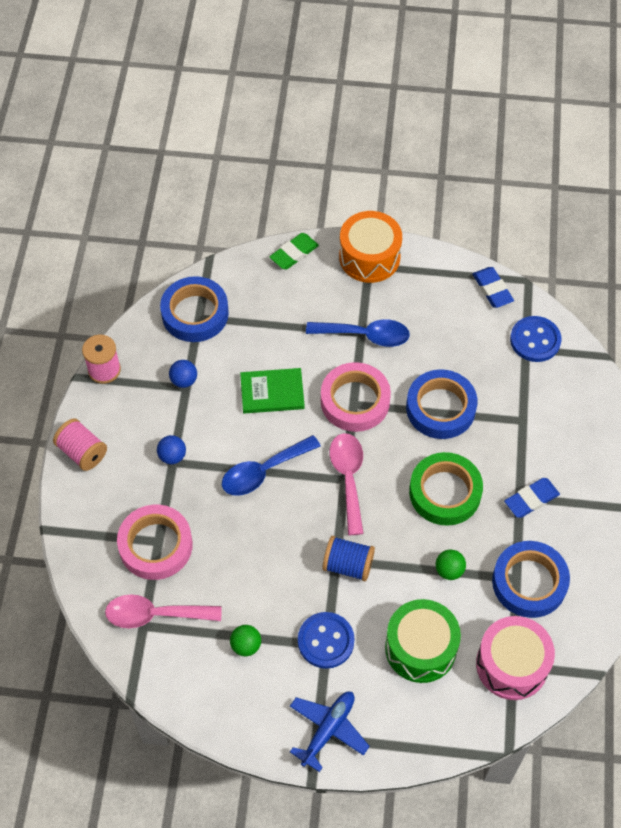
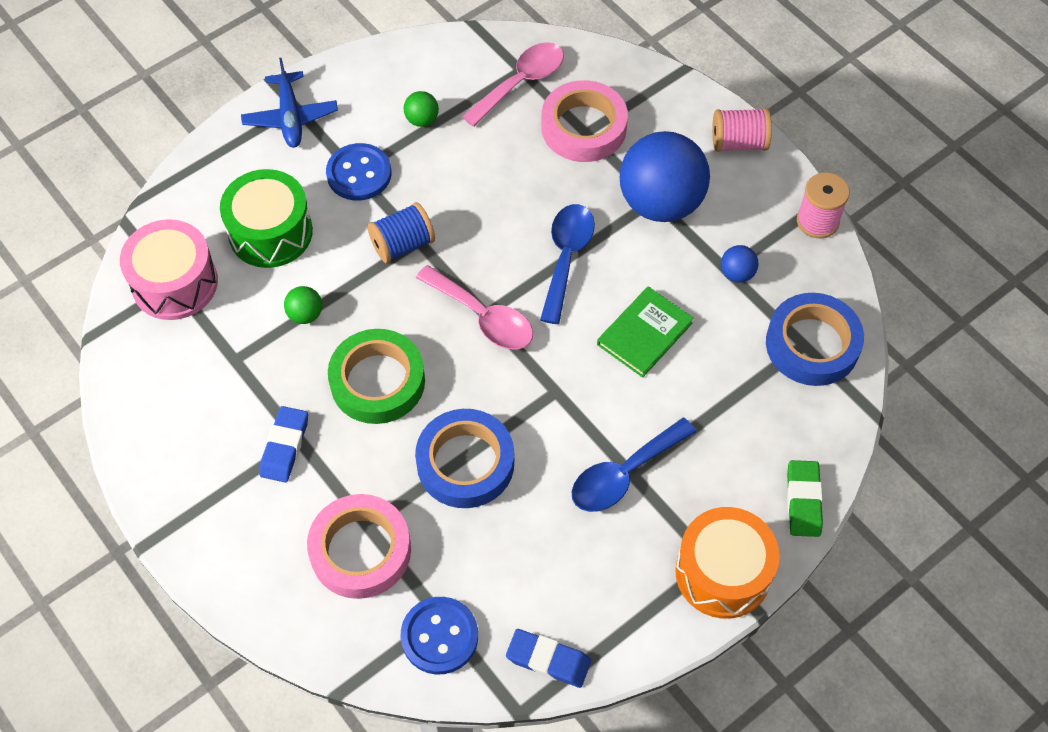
camera: 135 degrees right, 0 degrees up
blue ball [157,435,186,464] -> blue ball [620,131,710,222], size x2.44
pink tape [321,362,391,432] -> pink tape moved to [307,494,411,599]
blue tape [492,541,570,618] -> none

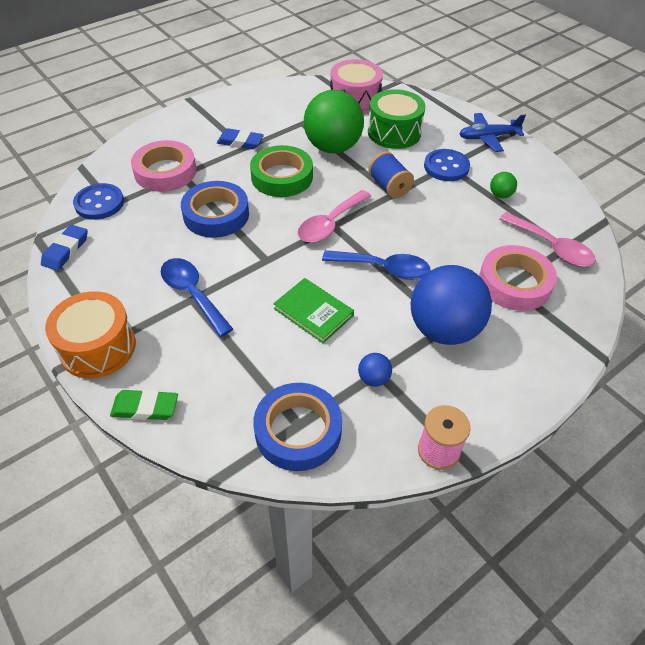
camera: 90 degrees right, 10 degrees down
green ball [284,286,322,324] -> green ball [304,90,364,153], size x2.44
pink spool [712,108,772,152] -> none

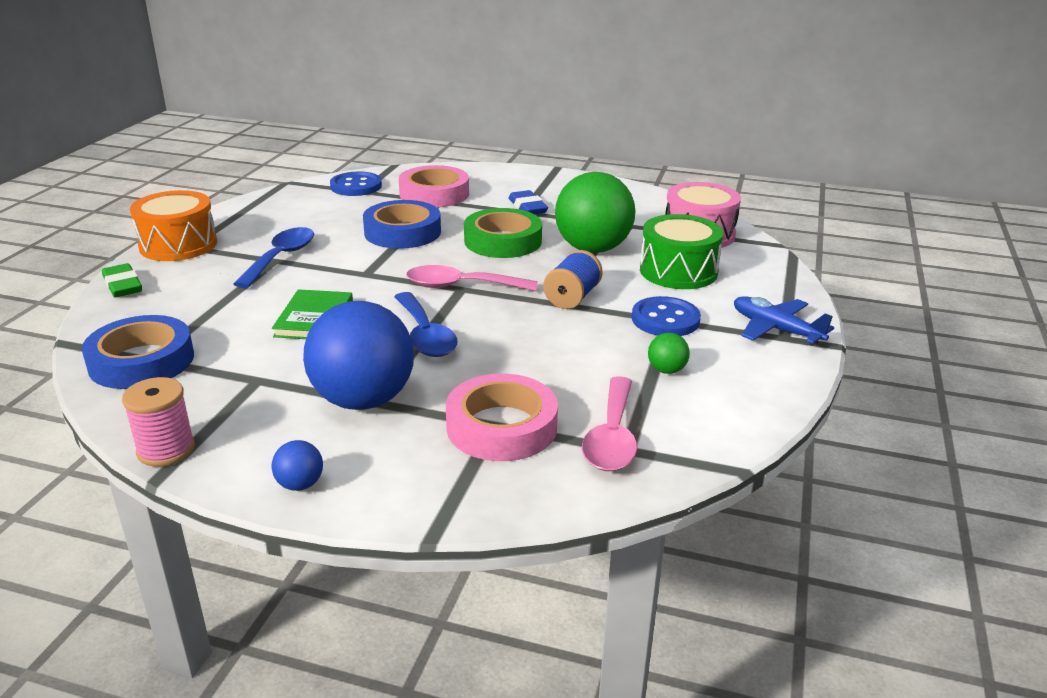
camera: 55 degrees right, 20 degrees down
blue eraser [41,225,88,271] -> none
blue ball [358,353,392,387] -> blue ball moved to [272,440,323,491]

